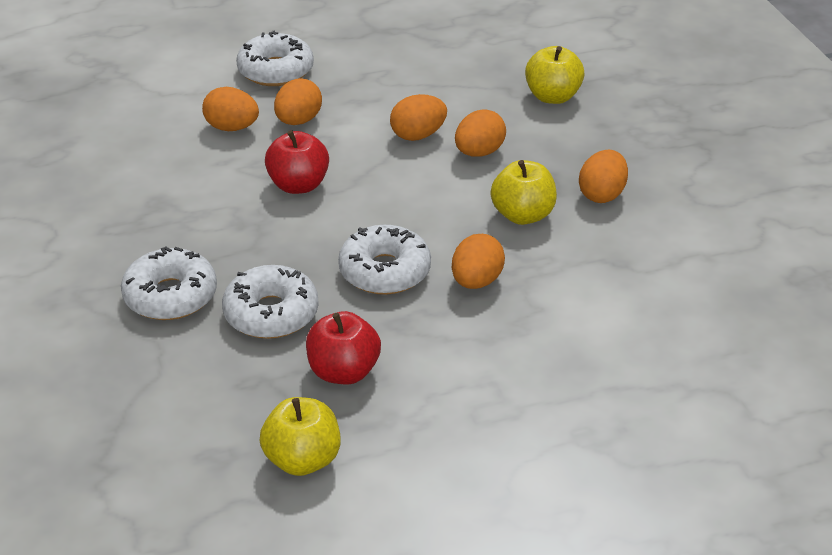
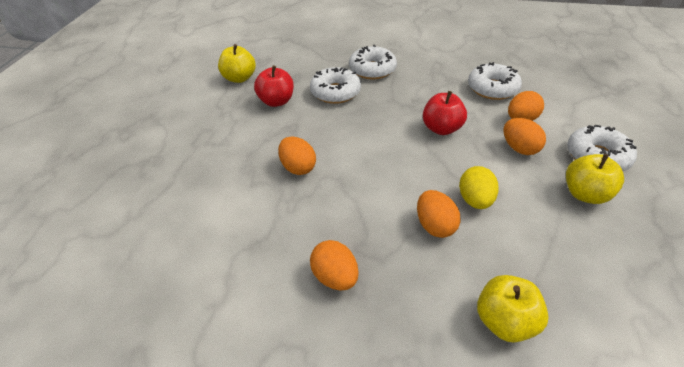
camera: 120 degrees right, 5 degrees up
white donut [338,225,431,295] -> white donut moved to [468,62,522,100]
orange egg [390,94,447,141] -> yellow egg [459,166,499,209]
yellow apple [491,160,557,225] -> yellow apple moved to [566,154,624,204]

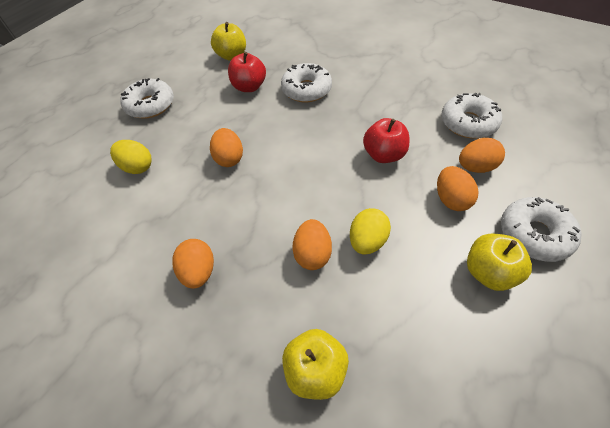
camera: 25 degrees right, 10 degrees up
white donut [349,45,397,79] -> white donut moved to [120,78,174,119]
none -> yellow egg [110,140,152,174]

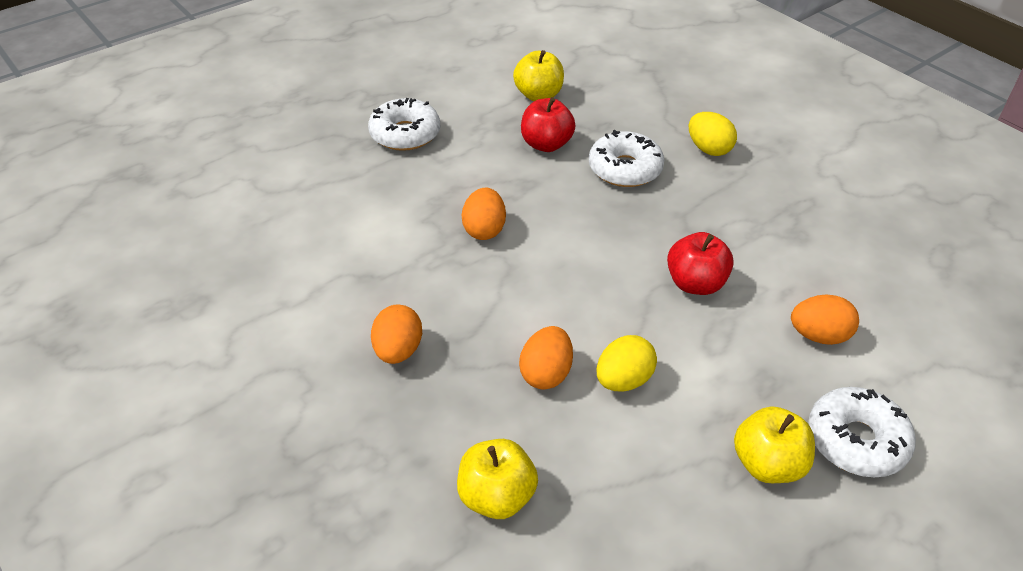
camera: 15 degrees right, 10 degrees down
yellow egg [110,140,152,174] -> yellow egg moved to [689,112,737,156]
orange egg [437,166,479,211] -> none
white donut [441,93,502,138] -> none

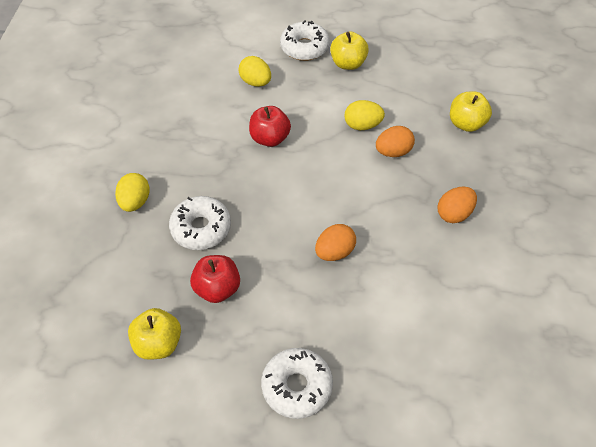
camera: 135 degrees left, 10 degrees up
orange egg [791,295,859,345] -> yellow egg [238,56,271,87]

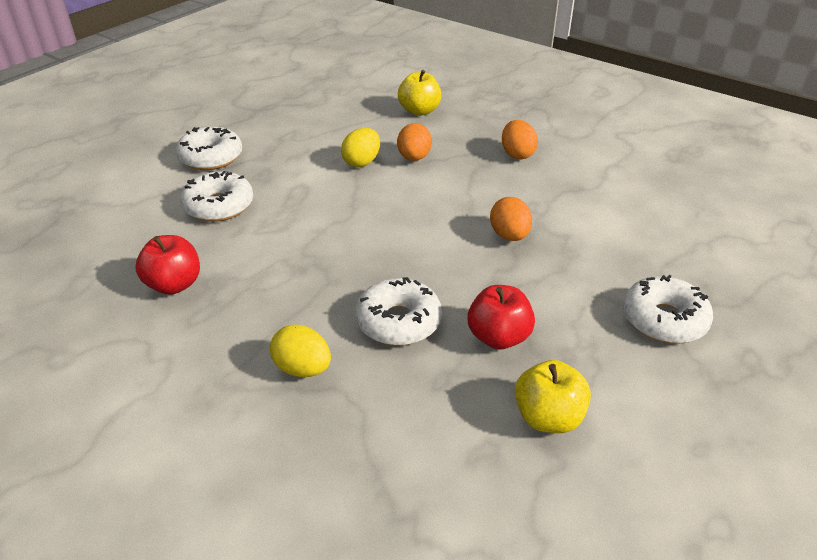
camera: 60 degrees left, 15 degrees down
yellow egg [238,56,271,87] -> white donut [180,171,253,222]
red apple [249,106,291,147] -> red apple moved to [135,235,200,294]
yellow apple [330,32,369,70] -> none

